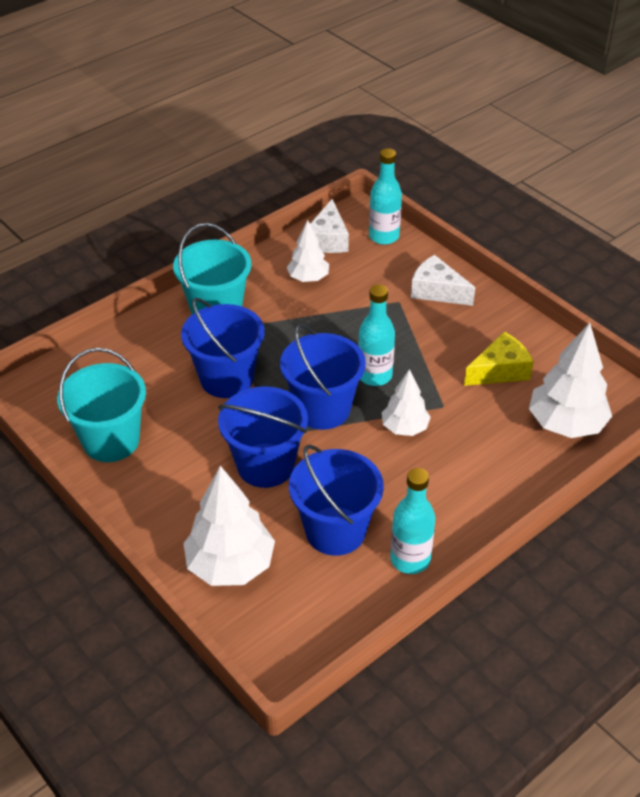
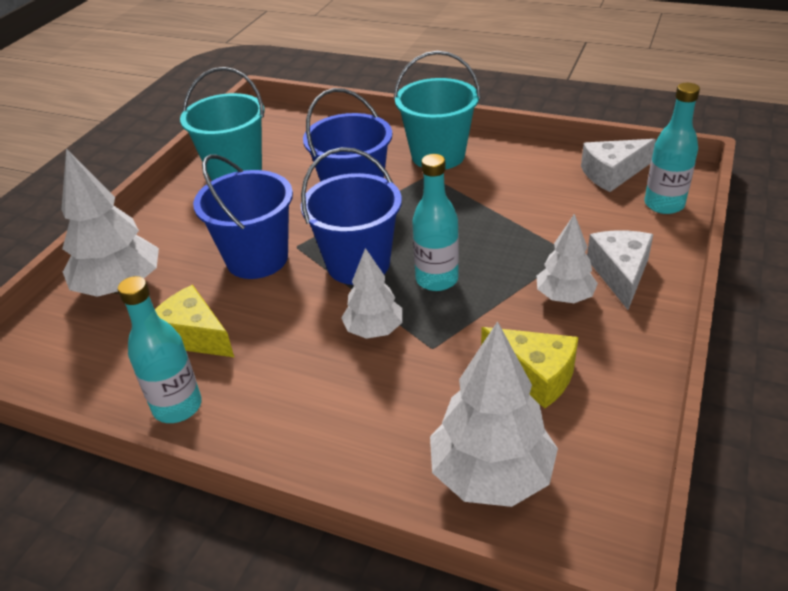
camera: 65 degrees right, 5 degrees down
white tree [287,220,329,282] -> white tree moved to [537,214,598,303]
blue bucket [289,445,384,556] -> yellow cheese [155,285,234,357]

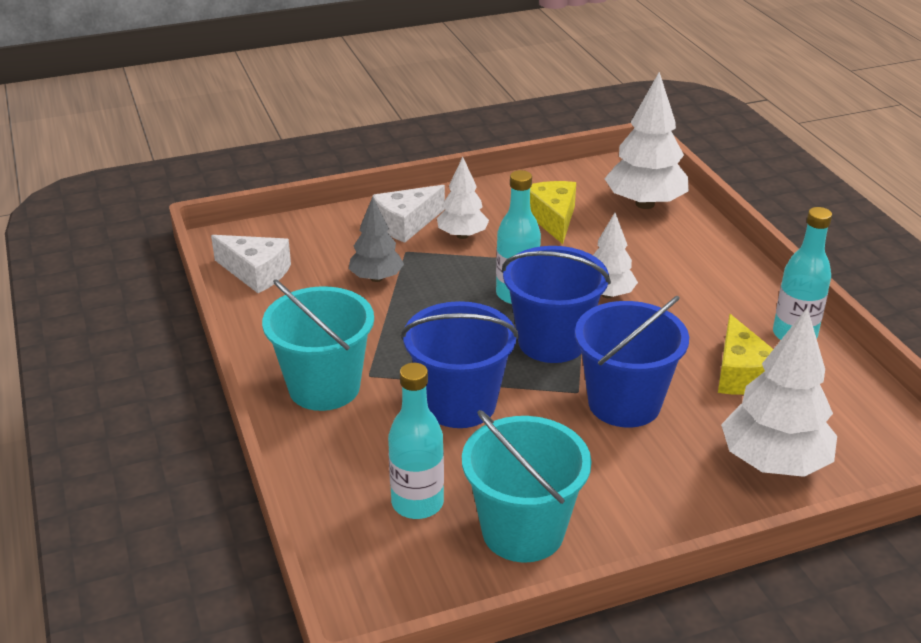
camera: 135 degrees left, 5 degrees down
turquoise bottle [644,83,700,214] -> turquoise bottle moved to [388,363,444,519]
none -> grey tree [349,197,404,282]

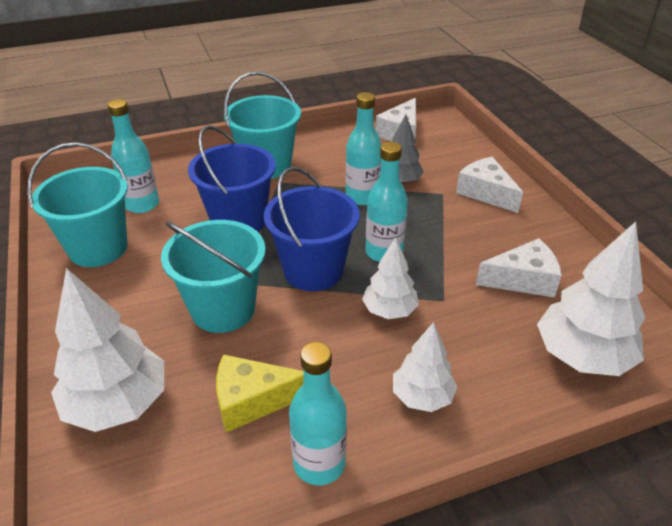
camera: 90 degrees right, 5 degrees up
white tree [437,157,489,239] -> white tree moved to [393,322,458,412]
yellow cheese [530,181,576,244] -> white cheese [476,238,562,298]
blue bucket [575,296,689,428] -> turquoise bucket [161,220,266,333]
none -> turquoise bottle [345,92,381,205]

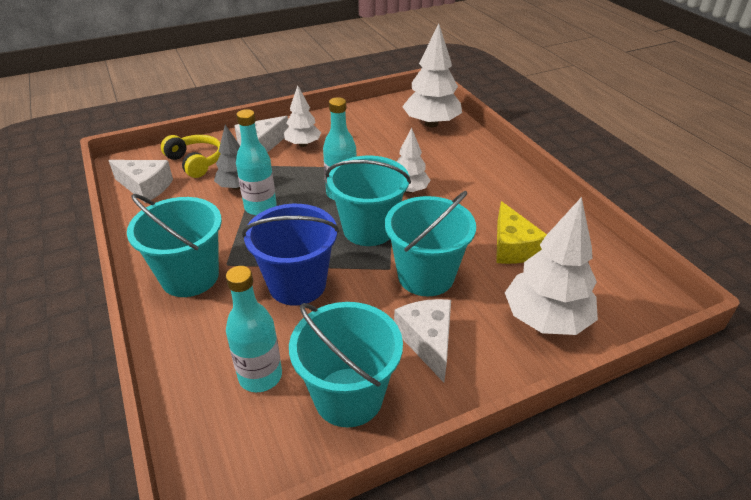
camera: 95 degrees left, 0 degrees up
blue bucket [264,167,360,291] -> turquoise bucket [326,156,411,246]
turquoise bottle [289,342,347,485] -> none
white tree [393,322,458,412] -> white tree moved to [284,85,321,147]
white cheese [476,238,562,298] -> white cheese moved to [394,299,451,382]
none -> yellow headphones [161,135,221,178]

